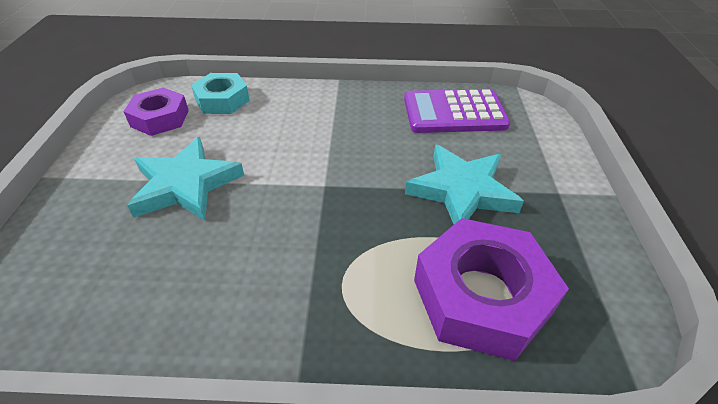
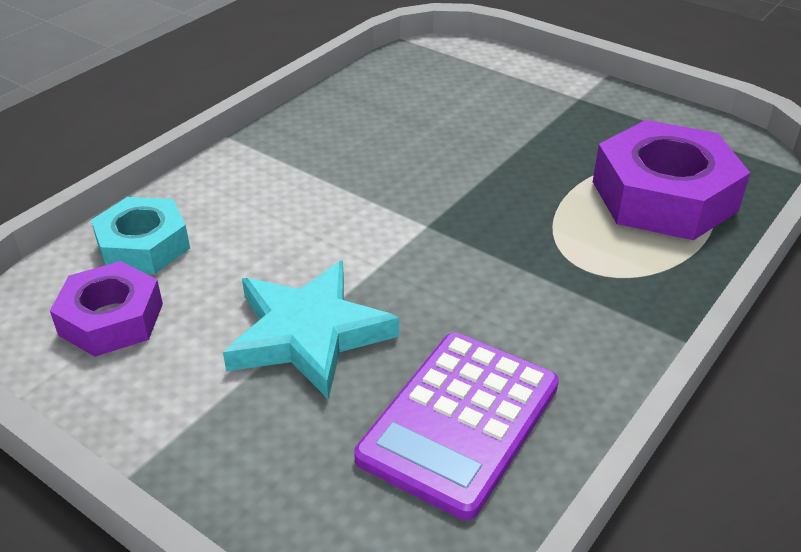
camera: 55 degrees left, 5 degrees down
purple calculator [404,89,510,133] -> purple calculator moved to [354,333,559,520]
turquoise star [405,145,524,224] -> none

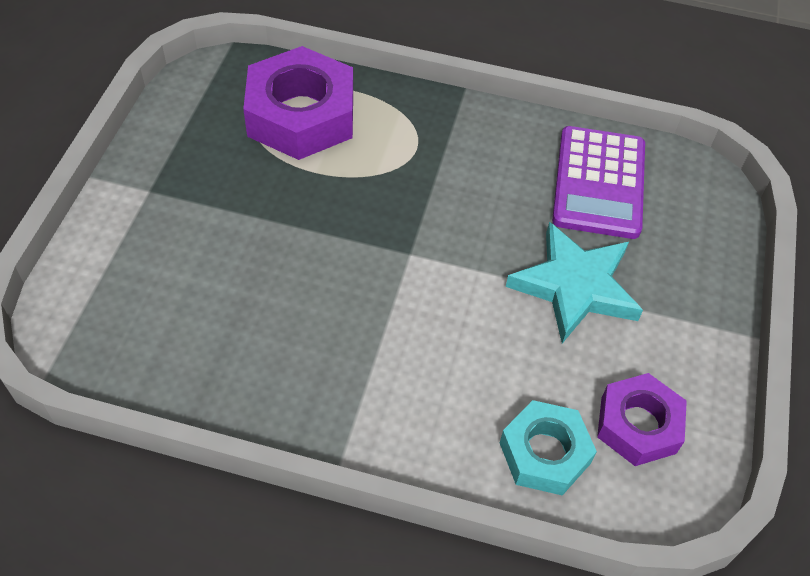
camera: 115 degrees left, 15 degrees up
purple calculator [354,333,559,520] -> purple calculator turned 90 degrees clockwise [552,126,645,239]

